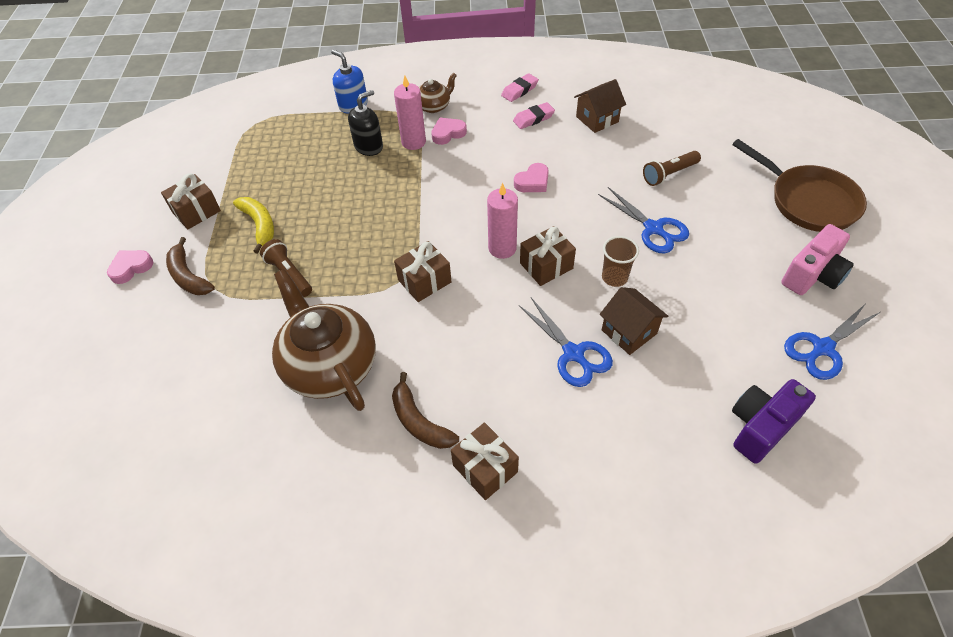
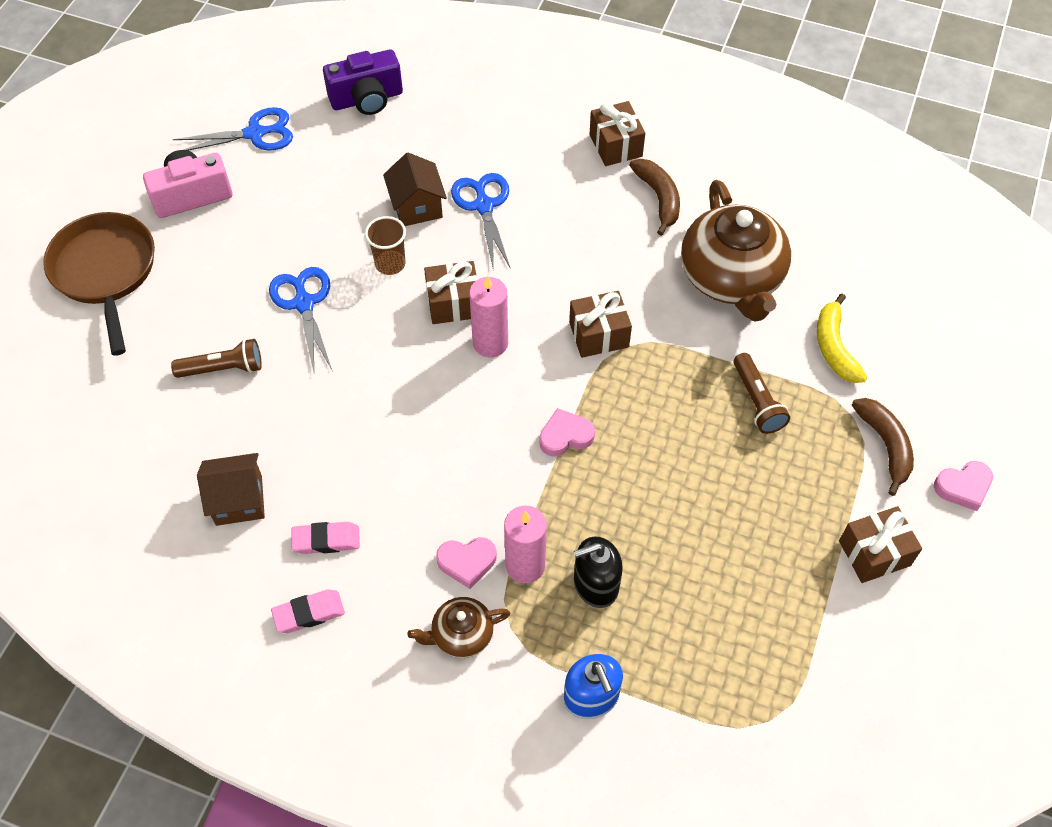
camera: 160 degrees left, 5 degrees up
yellow banana [233,197,274,254] -> yellow banana moved to [817,294,867,383]
pink heart [514,163,549,192] -> pink heart moved to [539,408,595,457]

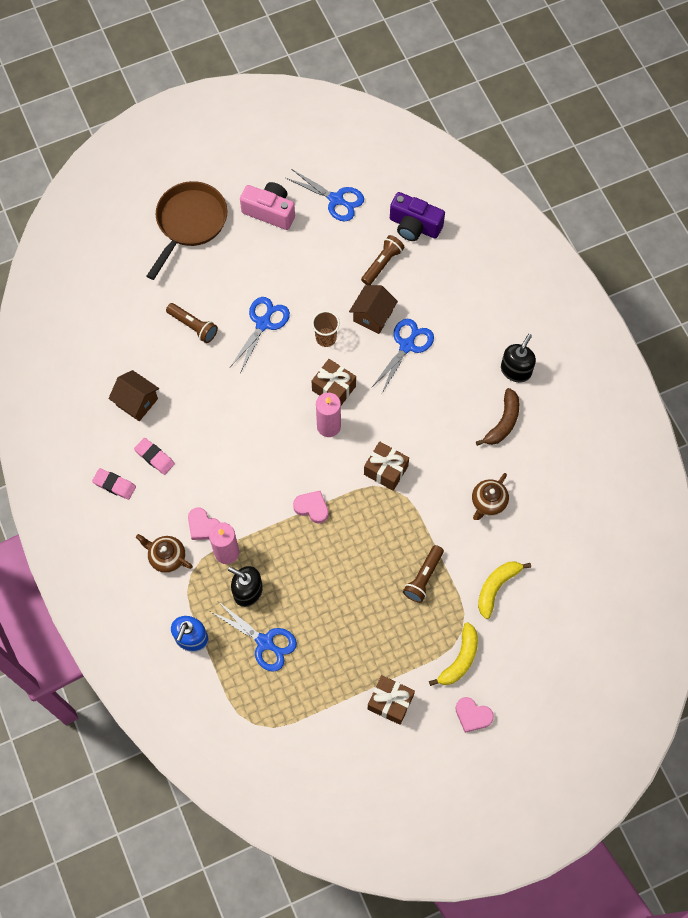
camera: 45 degrees right, 10 degrees up
brown gift [590,101,645,166] -> black soap dispenser [501,334,536,382]
brown teapot [681,180,791,322] -> brown teapot [472,473,509,520], size x0.48
brown banana [852,398,914,496] -> yellow banana [429,622,478,686]
none -> blue scissors [211,602,297,672]
none -> brown flashlight [361,235,404,285]

